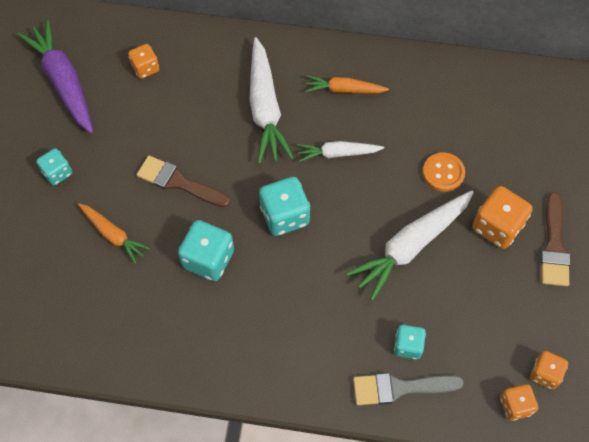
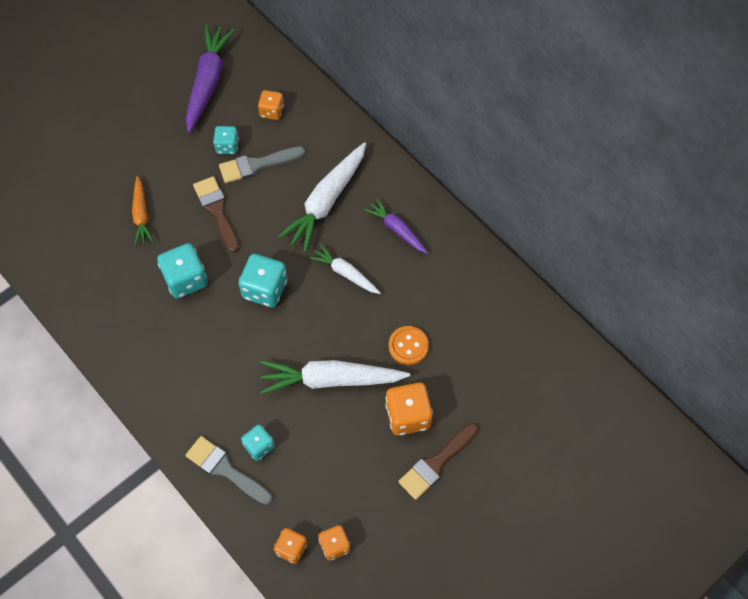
camera: 40 degrees right, 0 degrees up
turquoise dice [36,148,72,186] -> turquoise dice moved to [213,126,239,154]
orange carrot [305,75,389,94] -> purple carrot [364,198,428,254]
none -> grey brush [219,146,305,183]

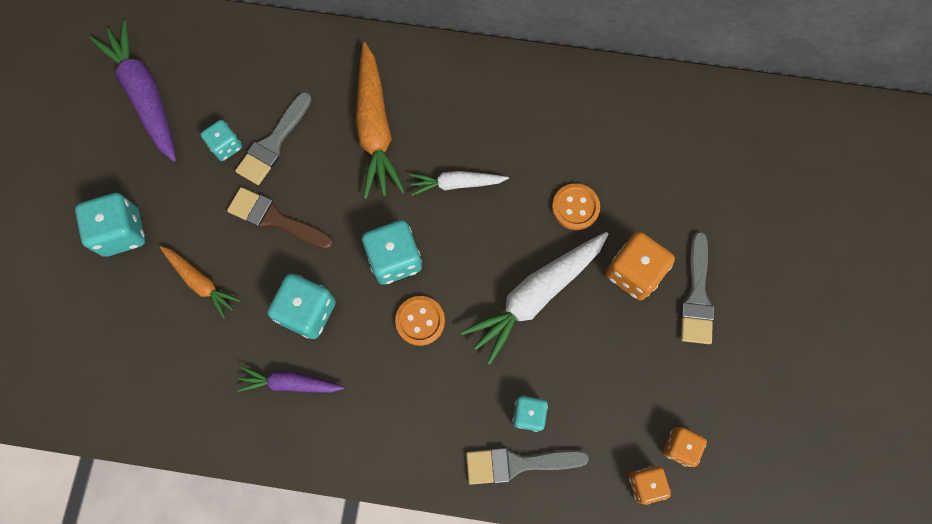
camera: 40 degrees left, 10 degrees up
orange dice [258,90,284,120] -> none
white carrot [278,142,366,252] -> orange carrot [356,42,405,199]
purple carrot [364,198,428,254] -> purple carrot moved to [237,366,344,393]
brown brush [398,423,478,500] -> grey brush [681,232,714,344]
none -> turquoise dice [75,193,145,257]
none -> orange button [395,296,445,346]

